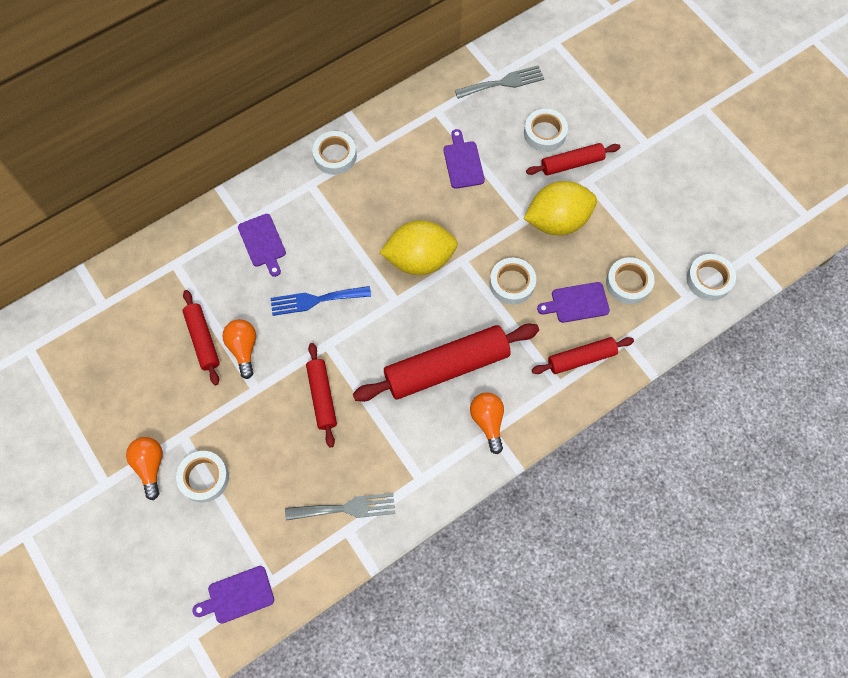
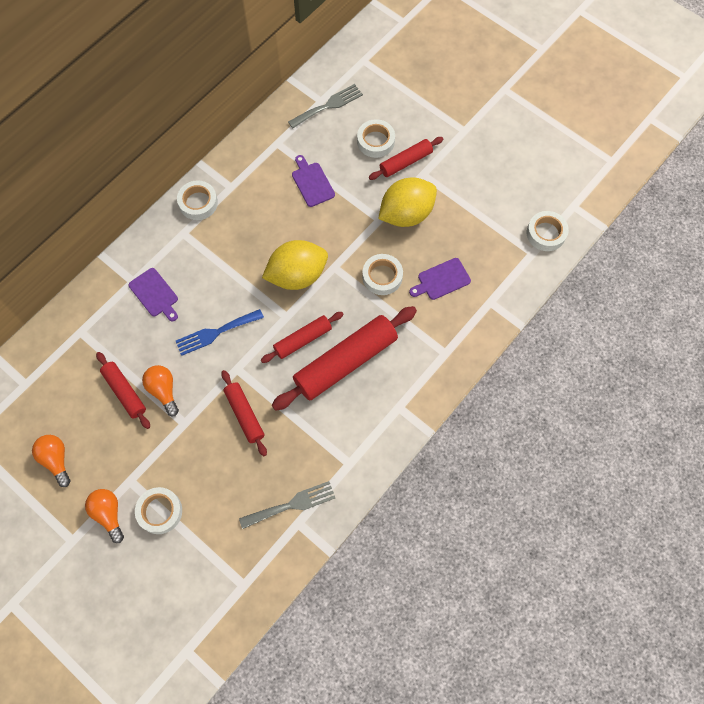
camera: 15 degrees left, 0 degrees up
purple cutting board [192,566,274,624] -> none
orange light bulb [470,392,504,454] -> orange light bulb moved to [32,435,71,487]
red rolling pin [532,337,634,374] -> red rolling pin moved to [261,312,344,363]
white tape [606,257,655,304] -> none

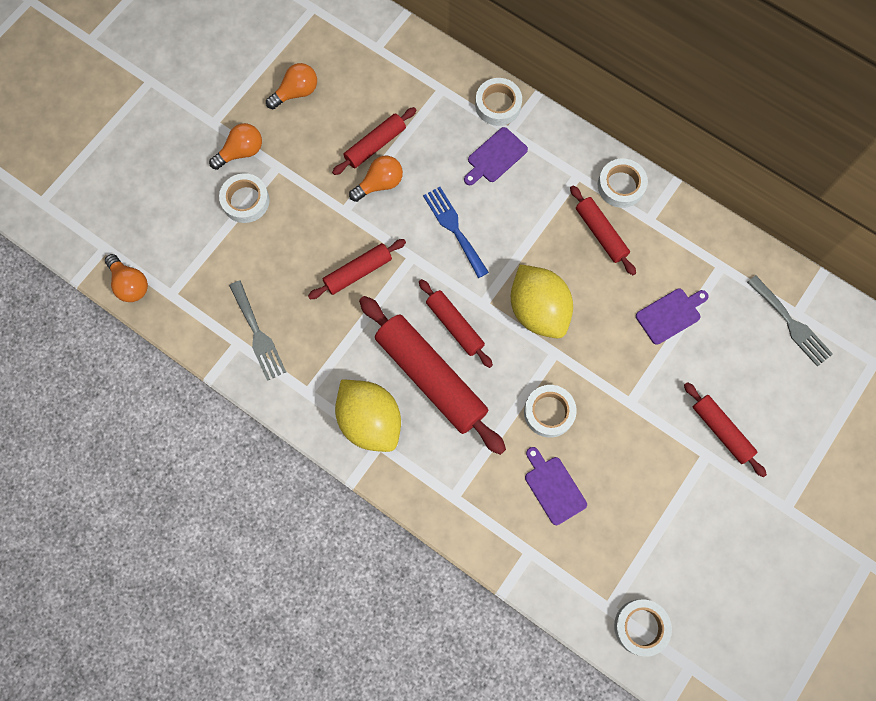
camera: 85 degrees right, 5 degrees up
white tape [357,119,395,158] -> white tape moved to [475,78,522,126]
yellow lemon [378,177,437,227] -> yellow lemon moved to [335,379,401,452]
none -> orange light bulb [105,254,148,302]
none -> red rolling pin [570,185,636,275]

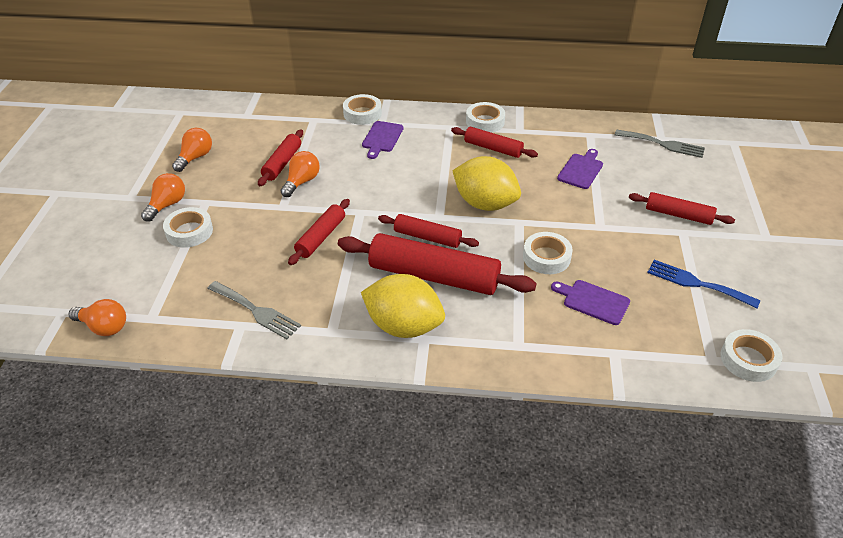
camera: 30 degrees left, 30 degrees down
blue fork [423,187,489,278] -> blue fork moved to [647,260,760,308]

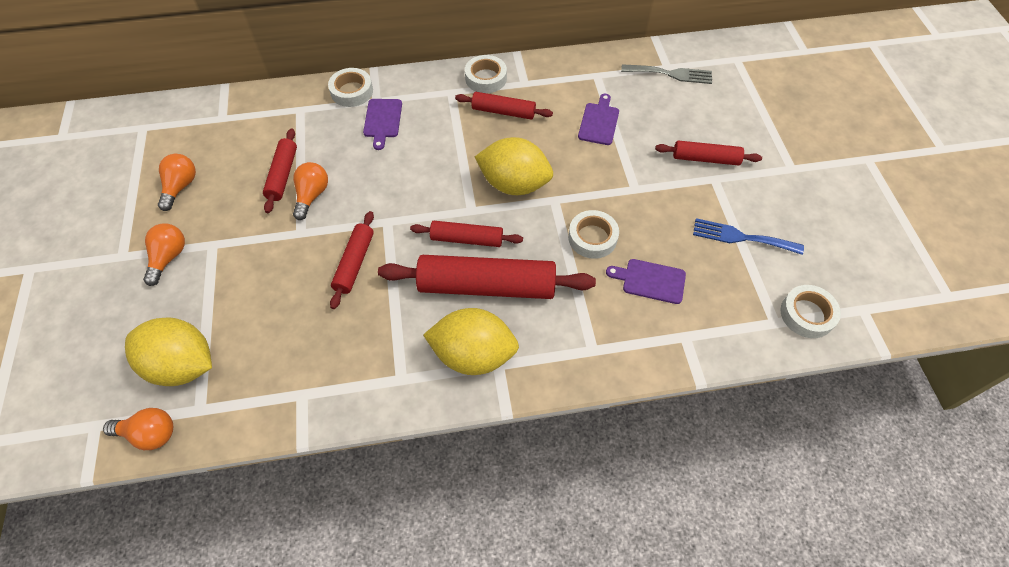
camera: 15 degrees left, 15 degrees up
white tape [163,207,213,248] -> none
grey fork [207,281,301,339] -> none
none -> yellow lemon [125,318,212,386]

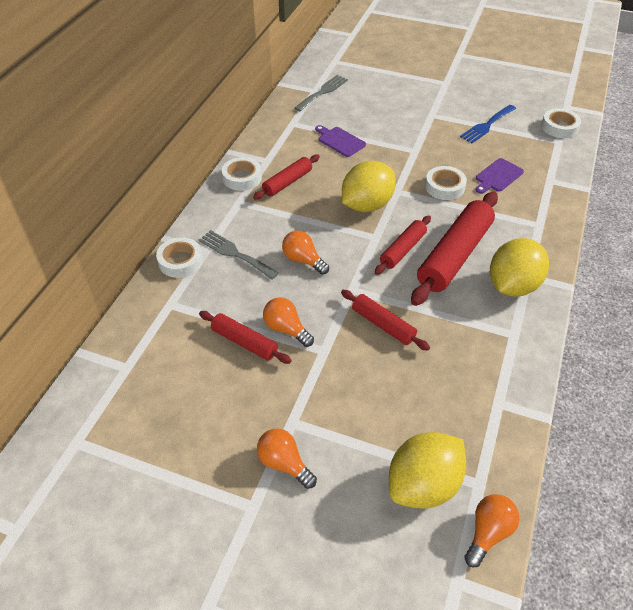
camera: 60 degrees left, 10 degrees down
orange light bulb [158,154,196,211] -> orange light bulb moved to [282,230,329,275]
purple cutting board [363,99,402,150] -> grey fork [199,230,279,280]
red rolling pin [655,140,762,166] -> none

